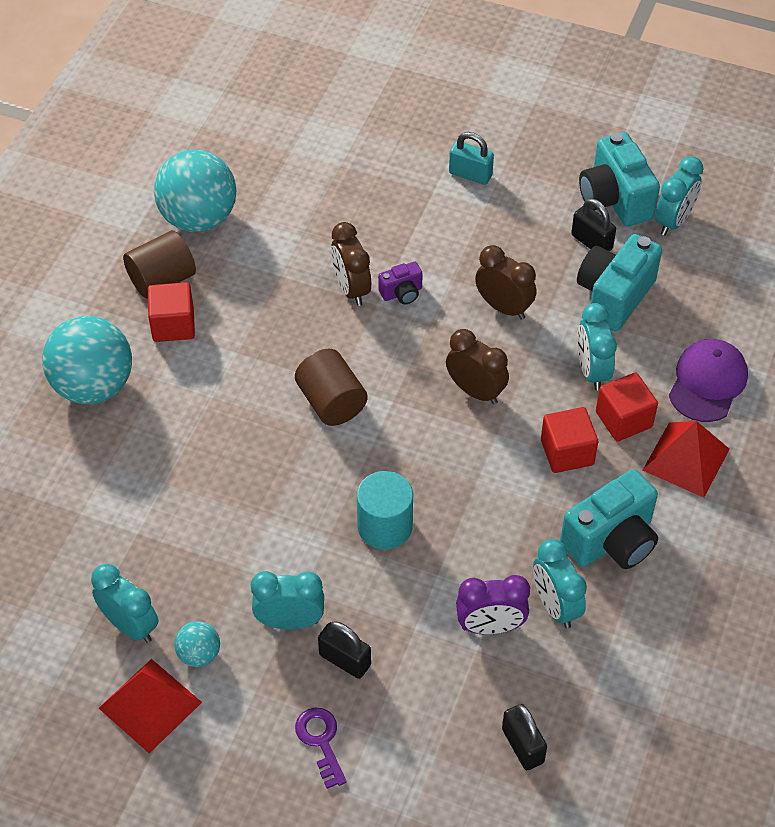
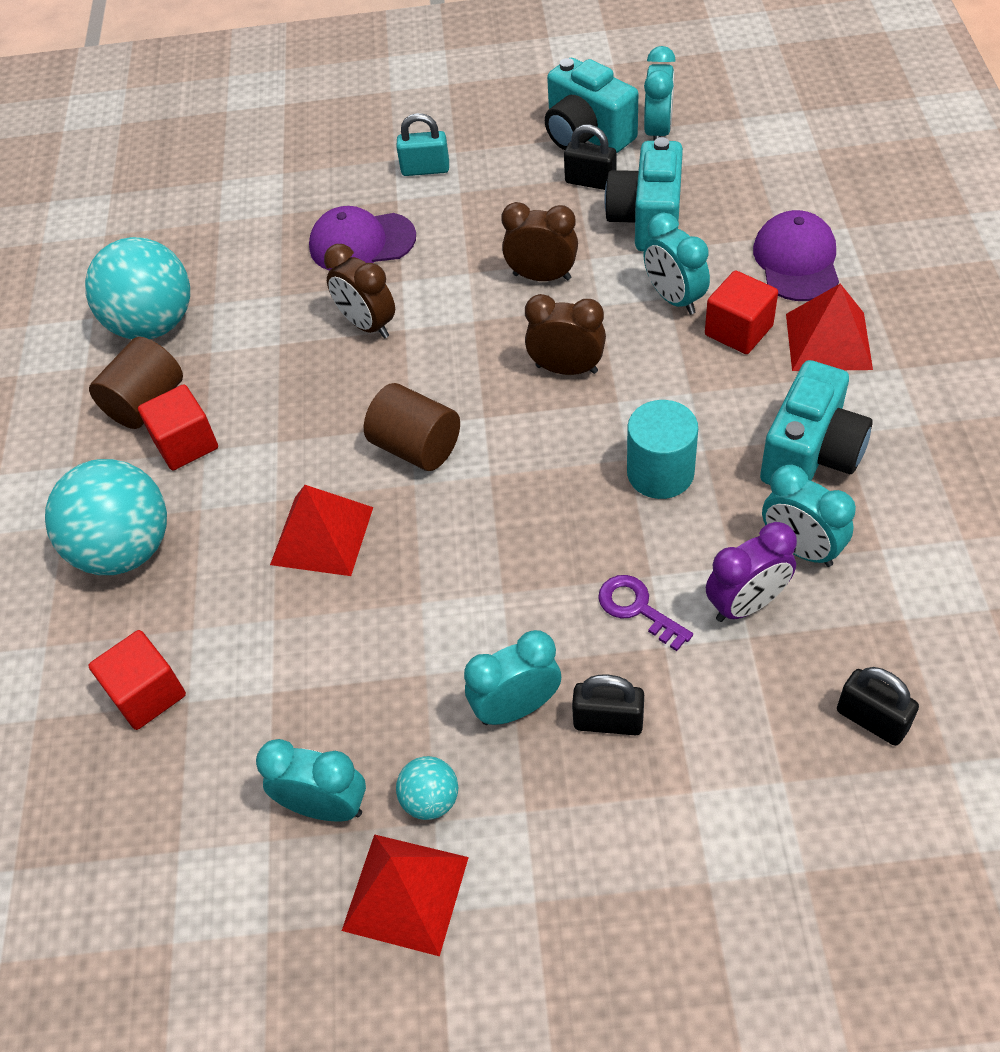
camera: 20 degrees left, 0 degrees up
purple key [295,708,347,789] -> purple key moved to [598,575,693,651]
turquoise cylinder [357,471,413,550] -> turquoise cylinder moved to [627,400,698,499]
purple camera [378,262,423,304] -> none
red cube [541,407,598,473] -> red cube moved to [88,630,186,730]
none -> red pyramid [270,485,373,576]
none -> purple cap [309,206,416,271]

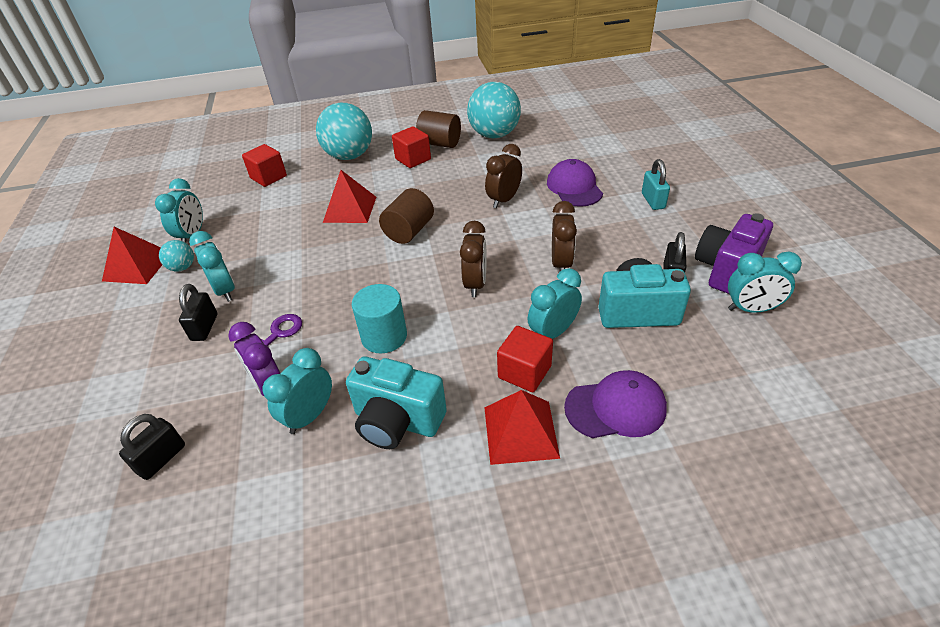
camera: 80 degrees right, 10 degrees down
turquoise camera [545,58,638,153] -> purple camera [695,213,773,294]

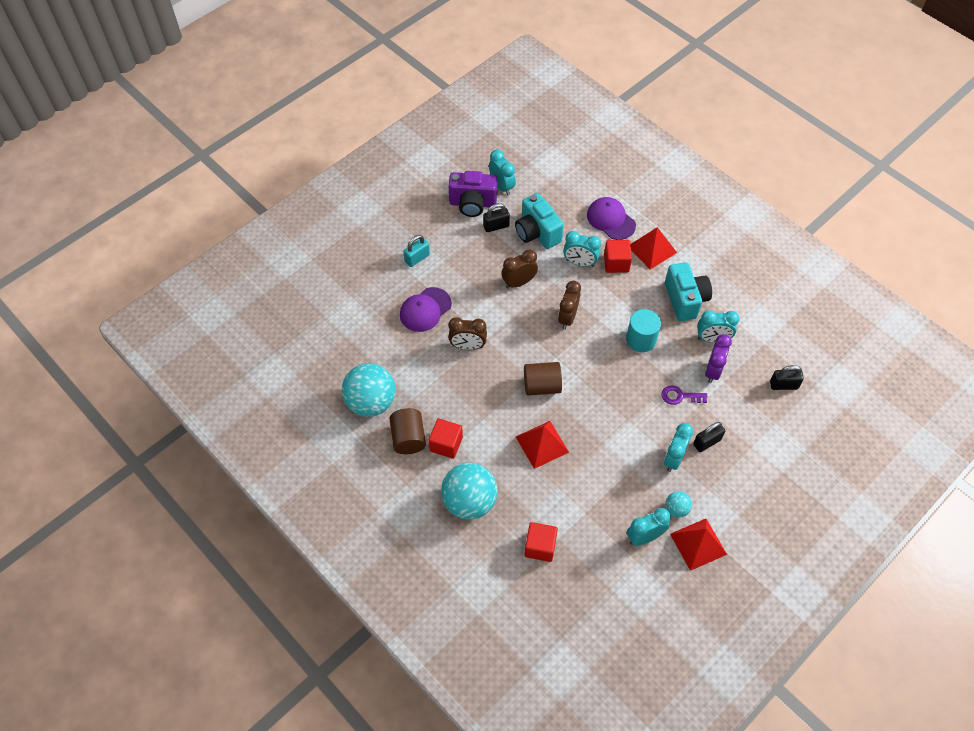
camera: 125 degrees left, 15 degrees up
brown clock [460,221,487,297] -> brown clock turned 45 degrees counterclockwise [558,281,581,329]

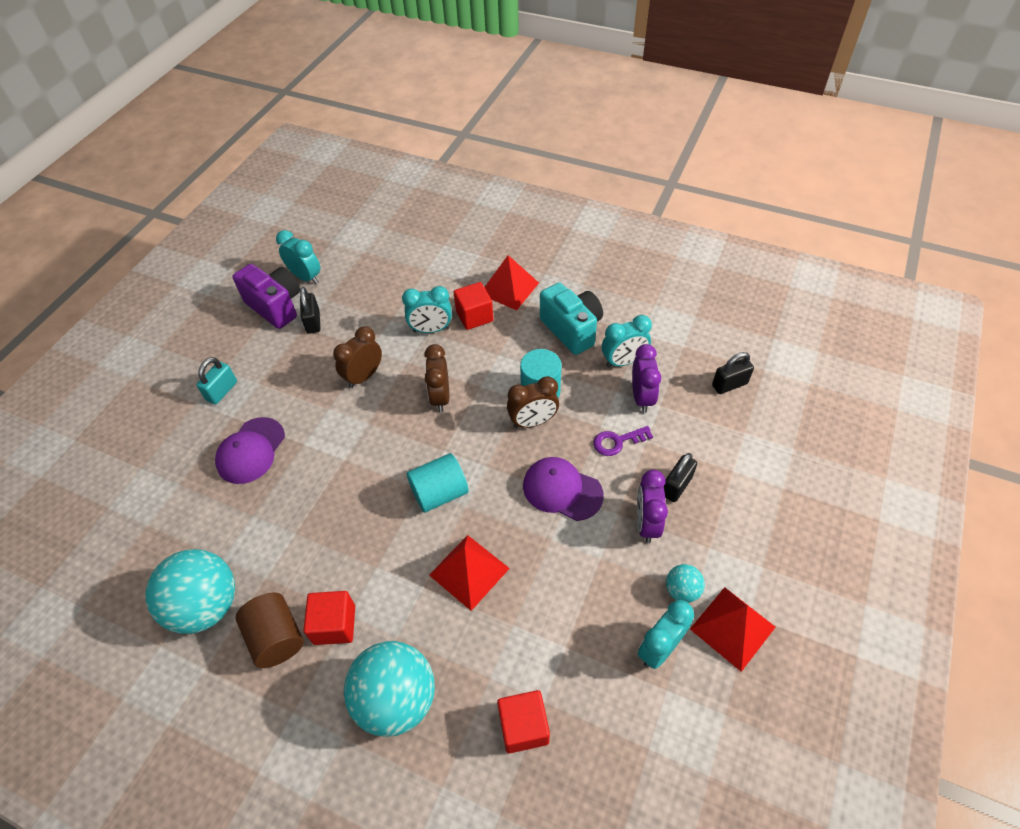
camera: 20 degrees left, 5 degrees down
brown clock [448,317,487,350] -> brown clock moved to [507,376,559,428]
purple camera [449,171,497,217] -> purple camera turned 120 degrees counterclockwise [232,264,300,329]
black padlock [483,203,510,232] -> black padlock turned 60 degrees counterclockwise [300,287,320,334]
turquoise camera [515,193,564,249] -> none
brown cylinder [524,362,562,396] -> turquoise cylinder [407,453,469,513]
purple cap [587,197,636,240] -> purple cap moved to [523,457,604,521]
turquoise clock [664,423,693,472] -> purple clock [637,470,668,543]

